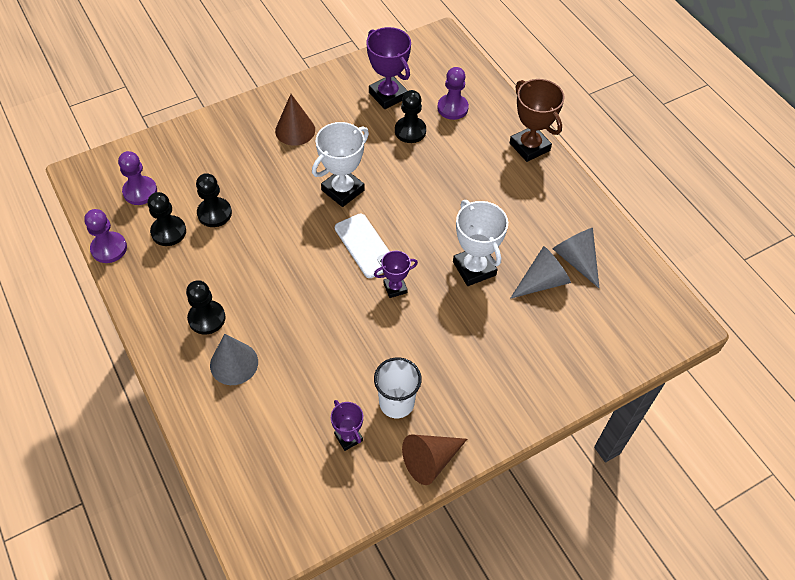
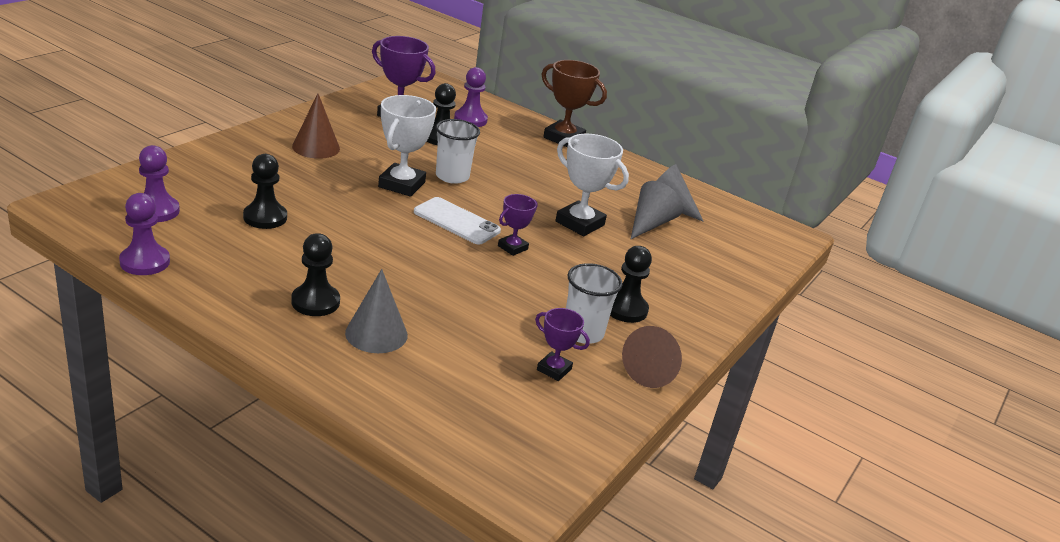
camera: 30 degrees left, 25 degrees down
black pawn [148,192,186,246] -> black pawn moved to [610,246,652,323]
none -> white cup [436,119,480,184]

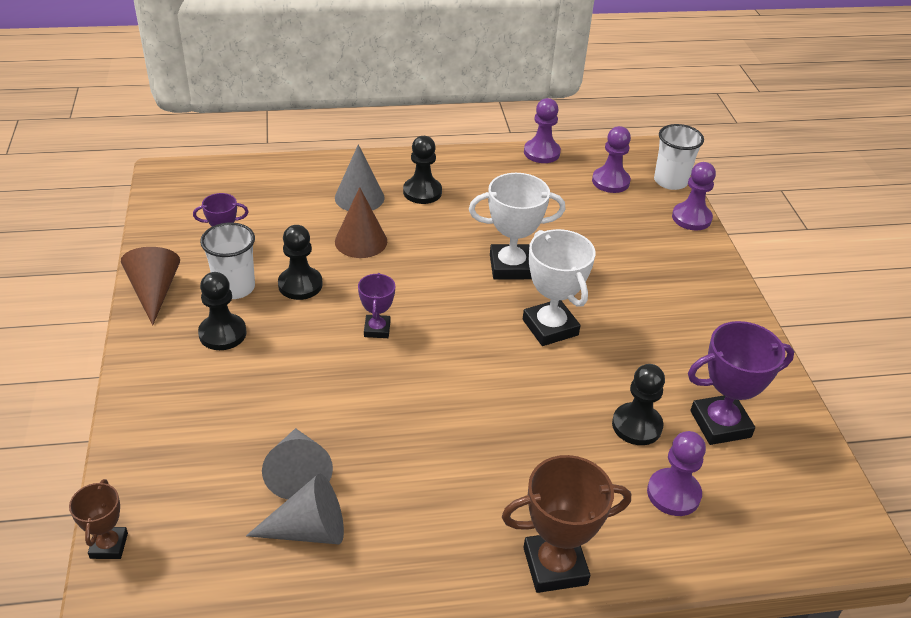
camera: 140 degrees right, 10 degrees up
black pawn [243,154,287,229] -> black pawn moved to [278,225,323,300]
brown cone [292,93,340,159] -> brown cone moved to [335,187,387,258]
white phone [414,197,501,244] -> none
white cup [436,119,480,184] -> white cup moved to [654,124,704,190]
white trophy [555,134,629,236] -> white trophy moved to [469,173,565,280]
none -> brown trophy [69,479,128,559]
none -> purple pawn [672,162,716,230]

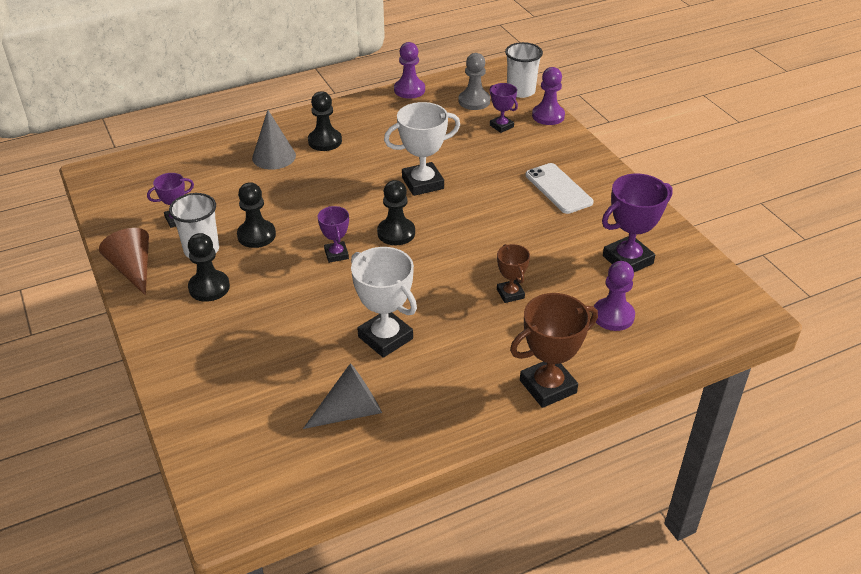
camera: 15 degrees left, 0 degrees up
brown trophy [69,479,128,559] -> brown trophy moved to [497,244,530,303]
grey cone [262,428,333,500] -> none
brown cone [335,187,387,258] -> none
white trophy [523,229,596,346] -> white trophy moved to [351,247,417,358]
purple pawn [592,126,631,193] -> grey pawn [459,53,490,110]
black pawn [612,364,665,445] -> black pawn moved to [377,180,415,245]
none -> purple trophy [489,83,518,133]
none -> white phone [526,163,593,214]

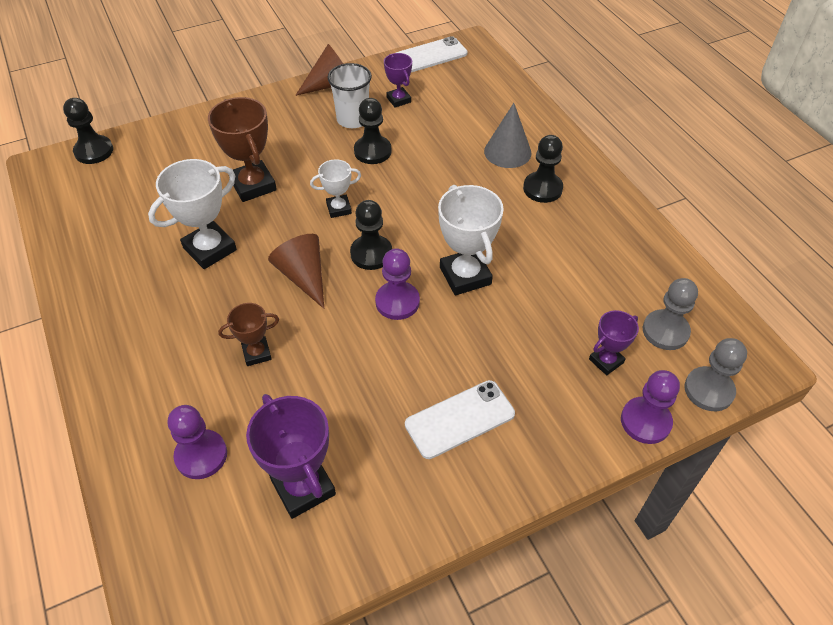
camera: 90 degrees right, 10 degrees up
black pawn [188,233,230,302] -> black pawn moved to [63,98,113,164]
grey cone [303,363,382,429] -> none
purple trophy [317,206,349,263] -> white trophy [310,159,361,218]
purple pawn [394,42,425,99] -> purple pawn moved to [375,248,420,320]
white cup [505,42,543,98] -> grey pawn [684,338,747,411]
brown trophy [510,293,598,408] -> brown trophy moved to [208,97,277,202]
none -> brown cone [268,234,324,309]
none -> white phone [396,36,468,72]

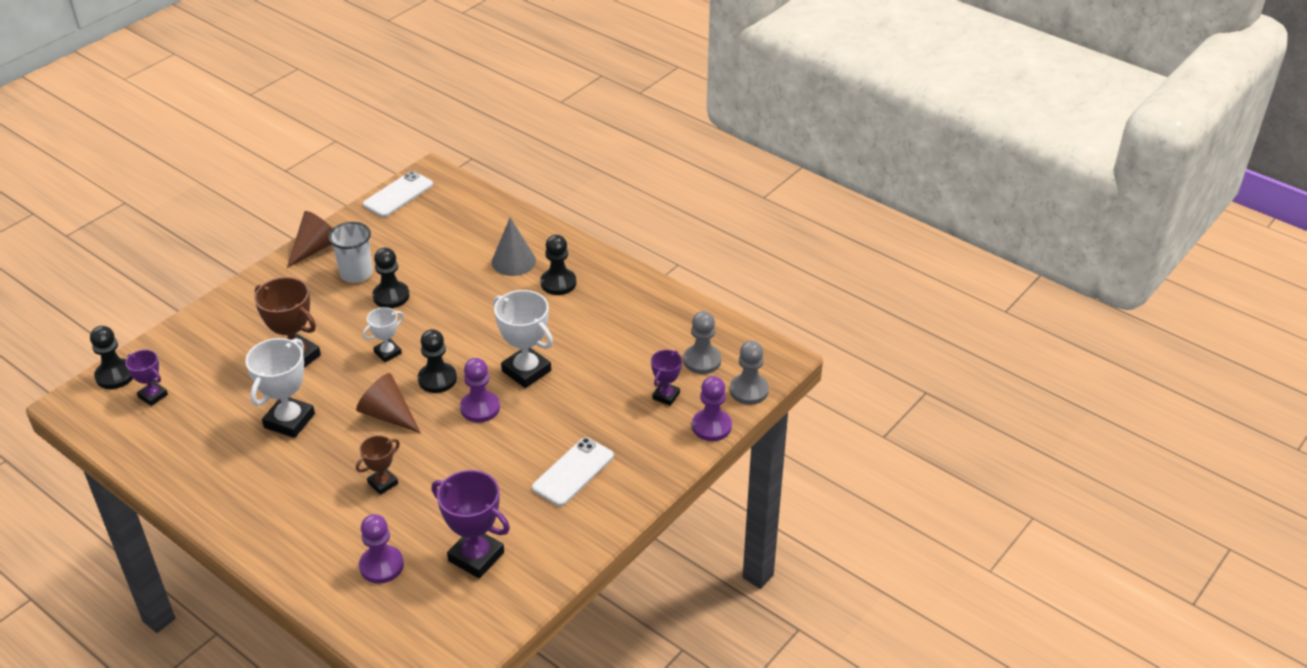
camera: 25 degrees left, 10 degrees down
purple trophy [384,53,412,108] -> purple trophy moved to [125,350,168,406]

